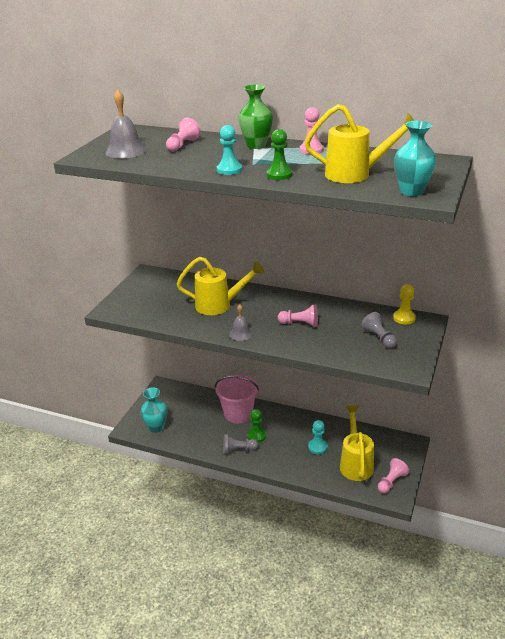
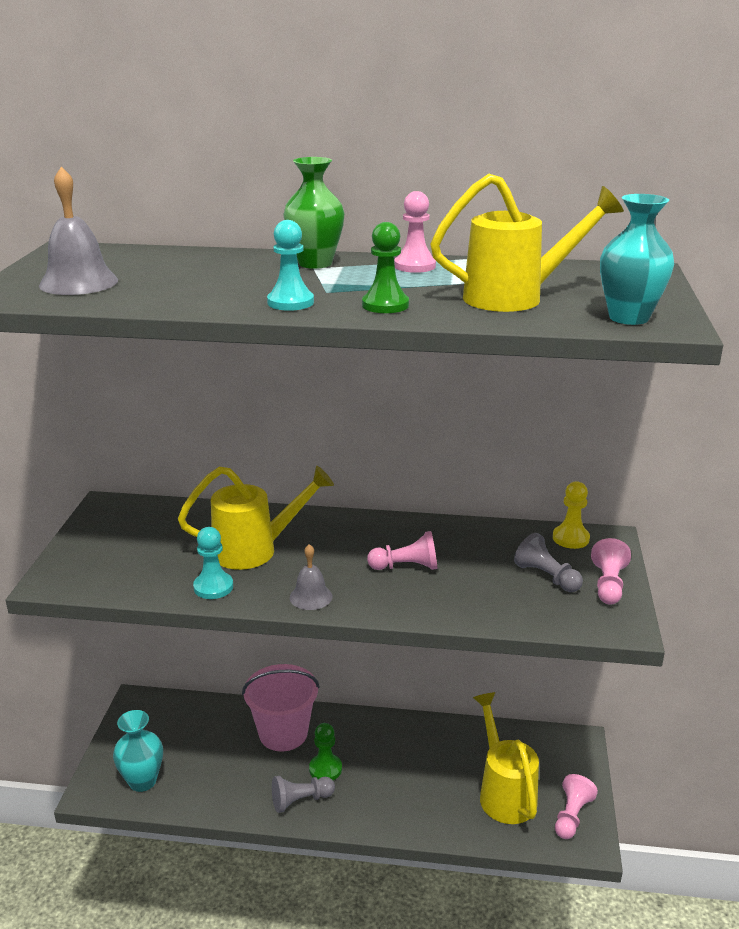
camera: 15 degrees left, 5 degrees down
pink pawn [166,118,201,151] -> pink pawn moved to [591,538,631,605]
turquoise pawn [308,420,328,454] -> turquoise pawn moved to [193,527,233,599]

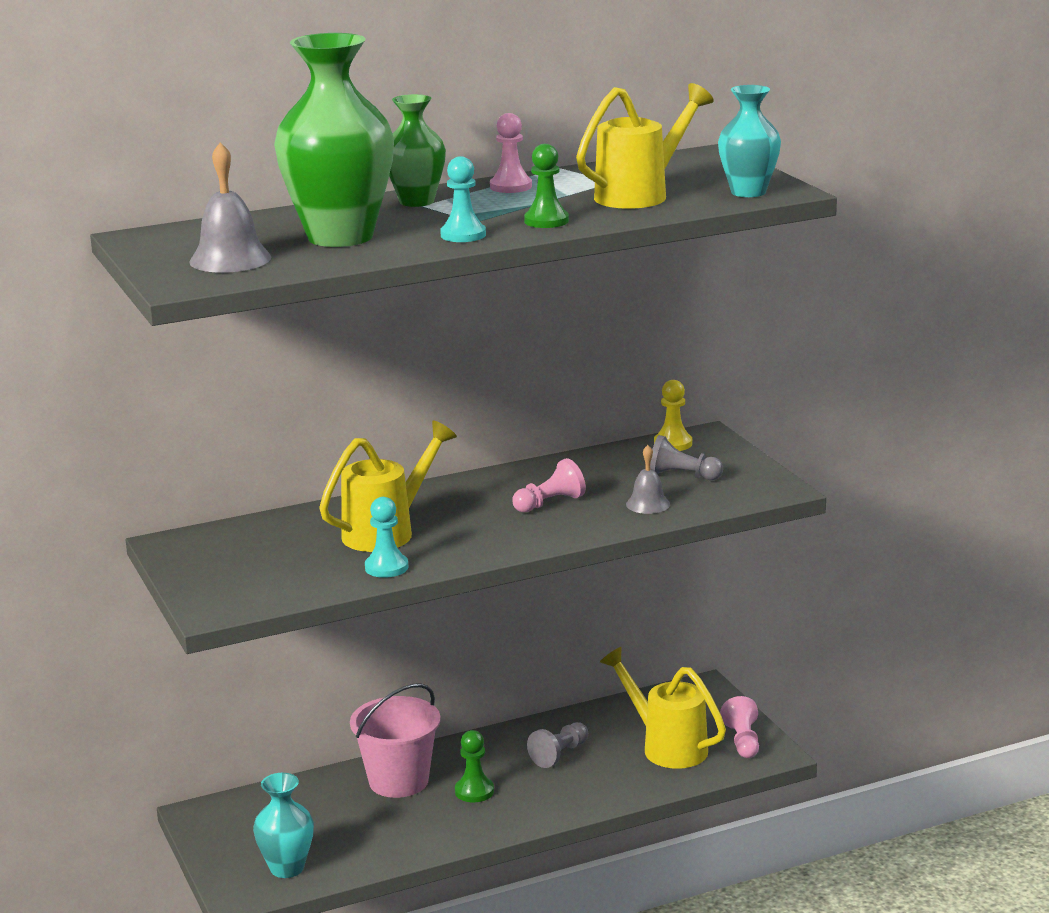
camera: 30 degrees left, 5 degrees down
grey pawn [272,776,335,813] -> grey pawn moved to [527,722,588,768]
grey bell [290,544,332,610] -> grey bell moved to [626,445,670,514]
pink pawn [591,538,631,605] -> none
none -> green vase [274,33,394,247]

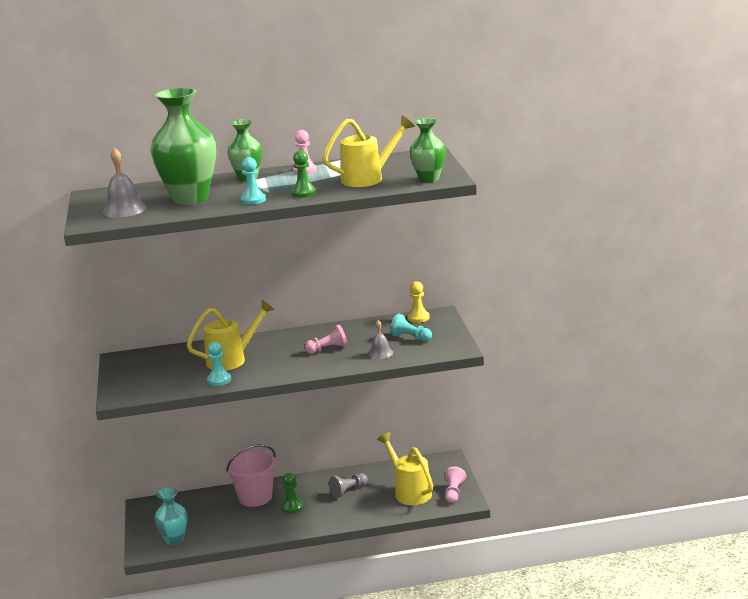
camera: 15 degrees right, 0 degrees up
grey pawn [650,435,723,480] -> turquoise pawn [390,314,432,342]
turquoise vase [718,85,781,197] -> green vase [409,118,446,183]

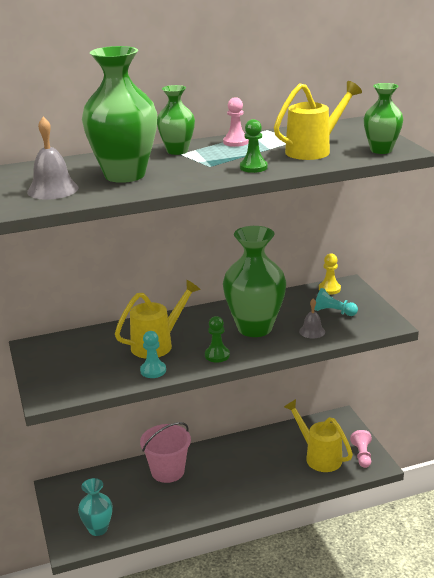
camera: 10 degrees left, 5 degrees up
turquoise pawn [240,157,266,205] -> none
green pawn [281,473,303,514] -> green pawn moved to [205,316,230,363]
pink pawn [304,325,347,354] -> green vase [223,226,286,337]
grey pawn [329,473,368,498] -> none

